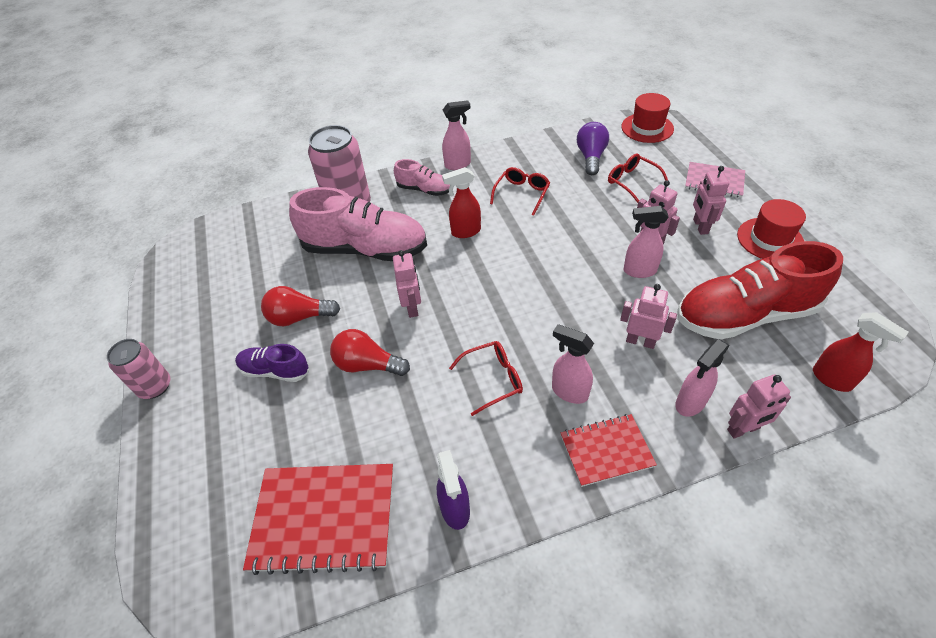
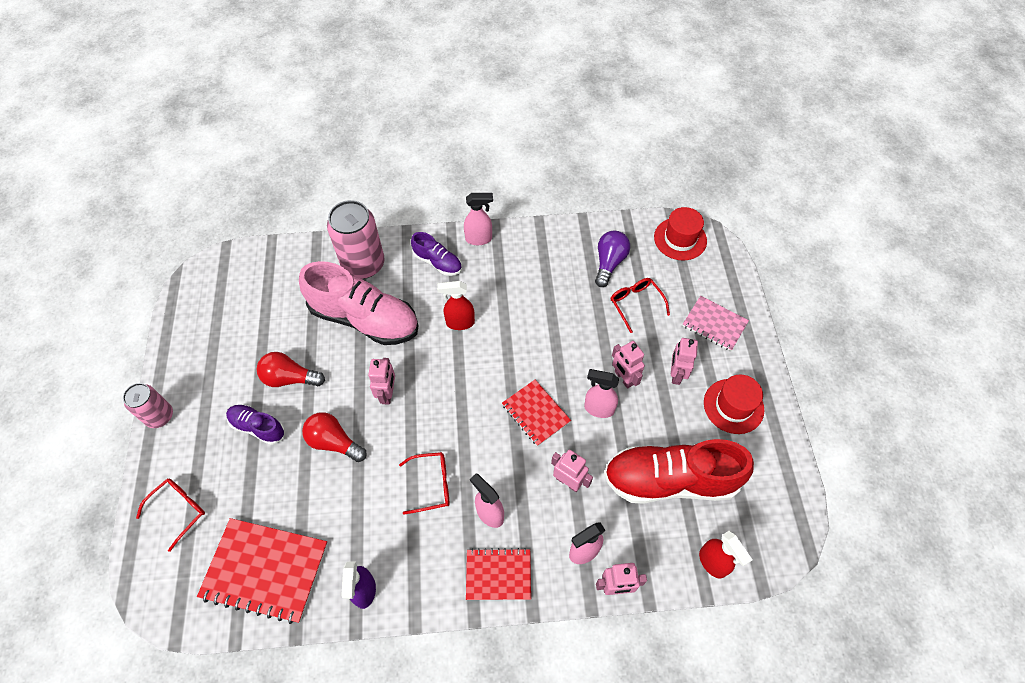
camera: 10 degrees right, 10 degrees up
pink shoe [394,159,450,196] -> purple shoe [411,232,462,276]
red glasses [490,167,550,216] -> red glasses moved to [136,478,205,552]
none -> red notebook [502,380,571,446]

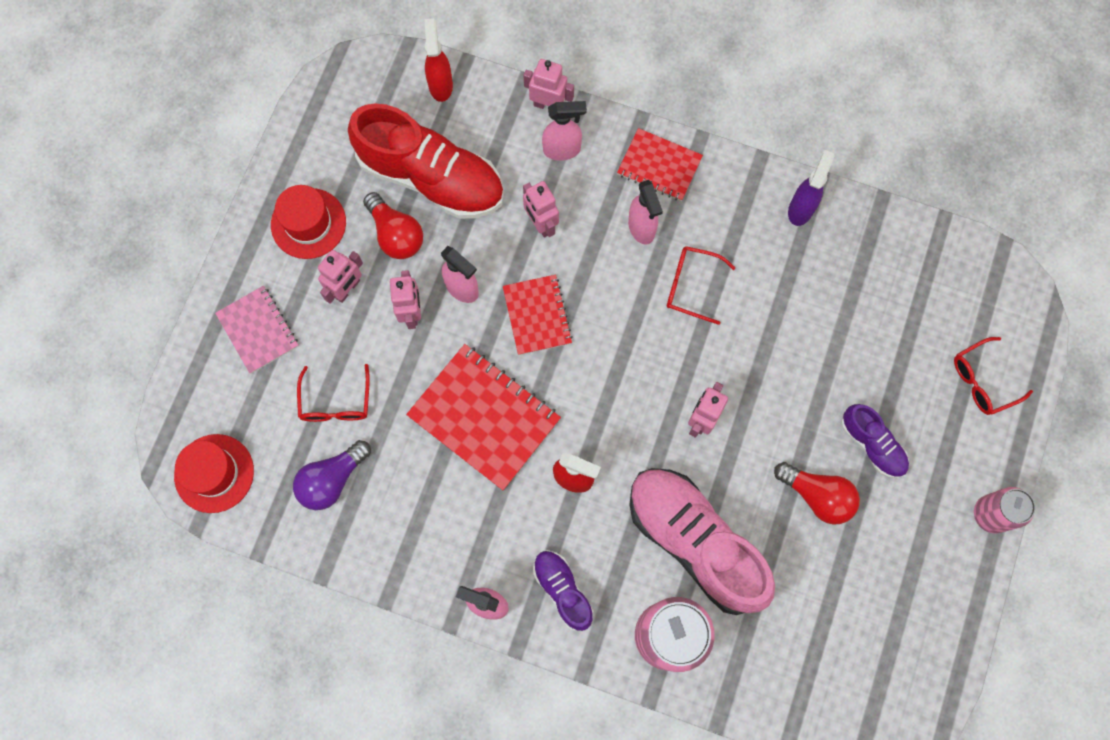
camera: 155 degrees left, 15 degrees up
red notebook [197,518,328,624] -> red notebook moved to [406,344,561,490]
red light bulb [302,412,367,462] -> red light bulb moved to [363,192,423,259]

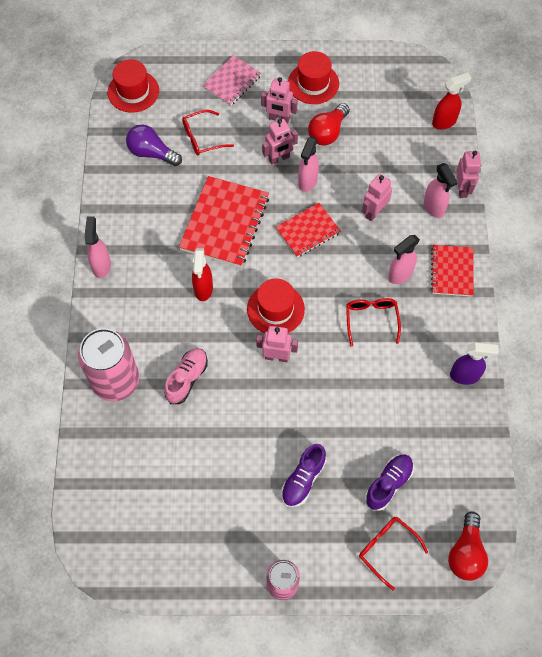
camera: 70 degrees right, 10 degrees down
red shoe [348,104,504,219] -> none
purple shoe [533,550,593,631] -> purple shoe moved to [365,455,414,511]
pink shoe [629,468,775,615] -> pink shoe [164,348,208,404], size x0.50
red light bulb [774,462,860,525] -> red light bulb moved to [448,511,488,581]
none -> red hat [247,278,305,333]

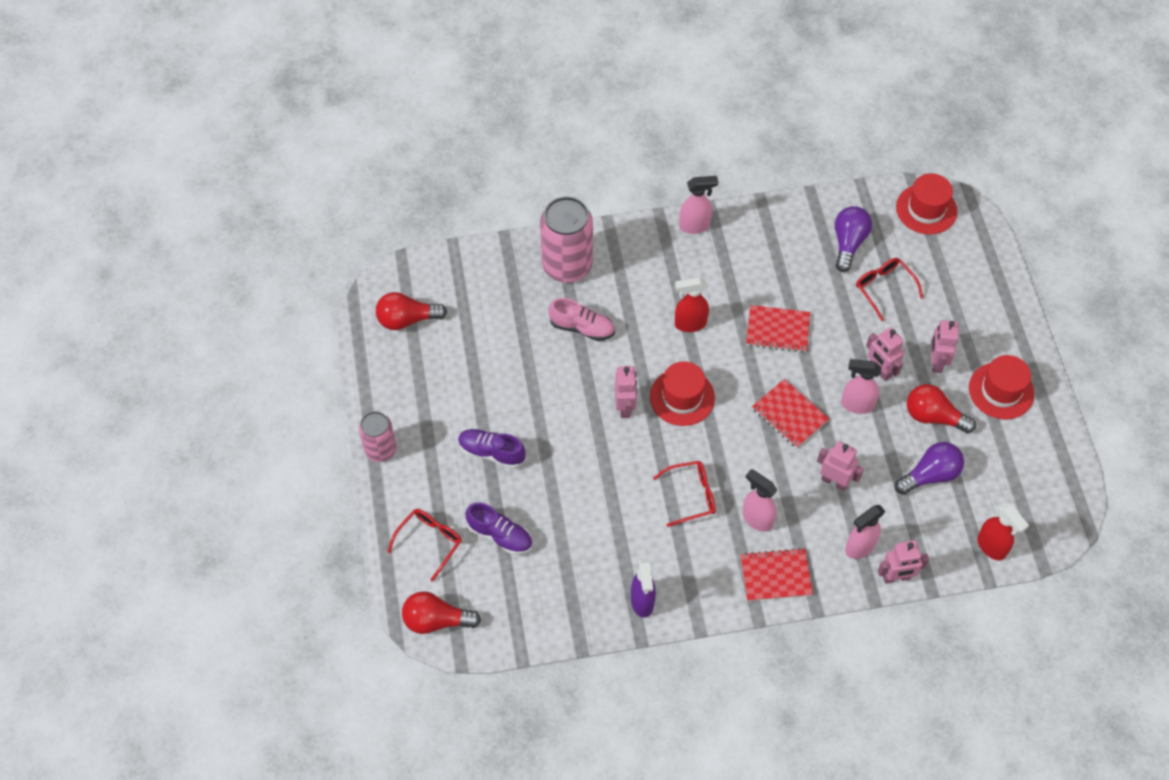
camera: 80 degrees right, 5 degrees down
red notebook [179,176,269,267] -> red notebook [746,305,810,353], size x0.61
pink notebook [202,55,261,106] -> none
none -> red light bulb [376,292,447,330]
none -> purple light bulb [895,442,964,495]

